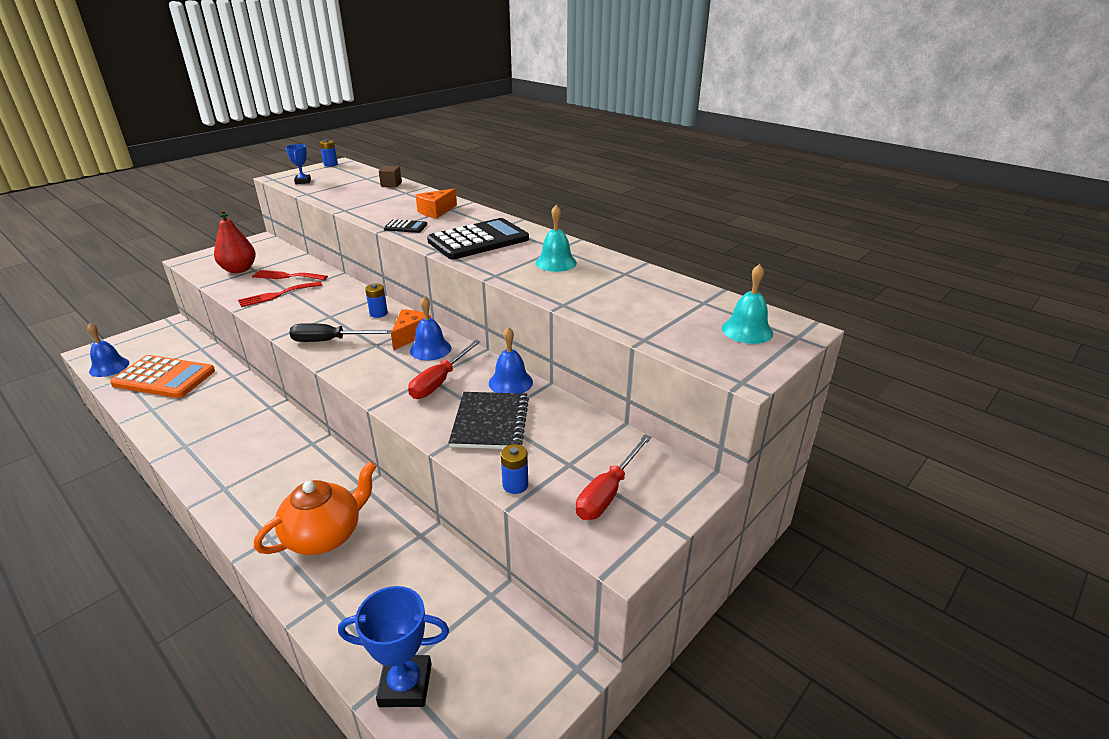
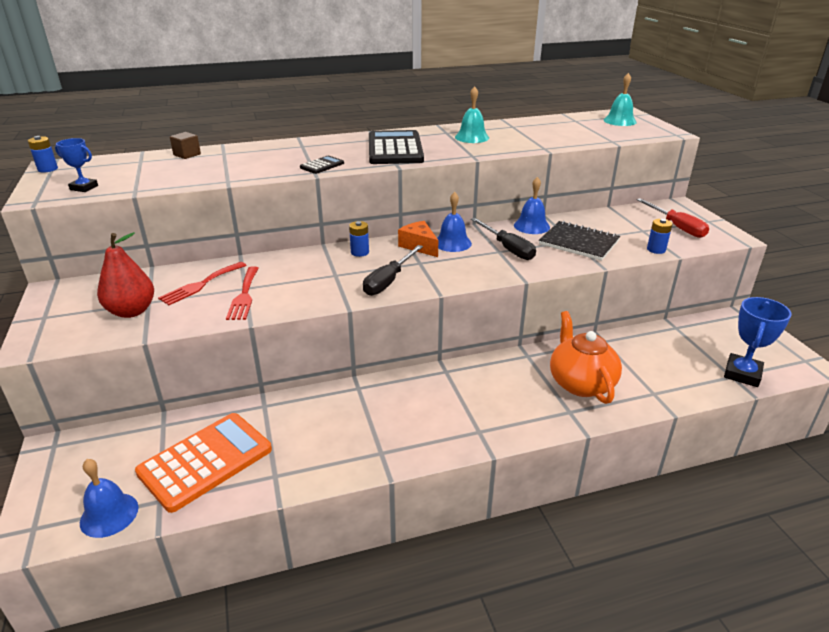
camera: 60 degrees left, 0 degrees up
red screwdriver [408,340,480,399] -> black screwdriver [471,218,536,260]
orange cheese [416,188,457,218] -> none

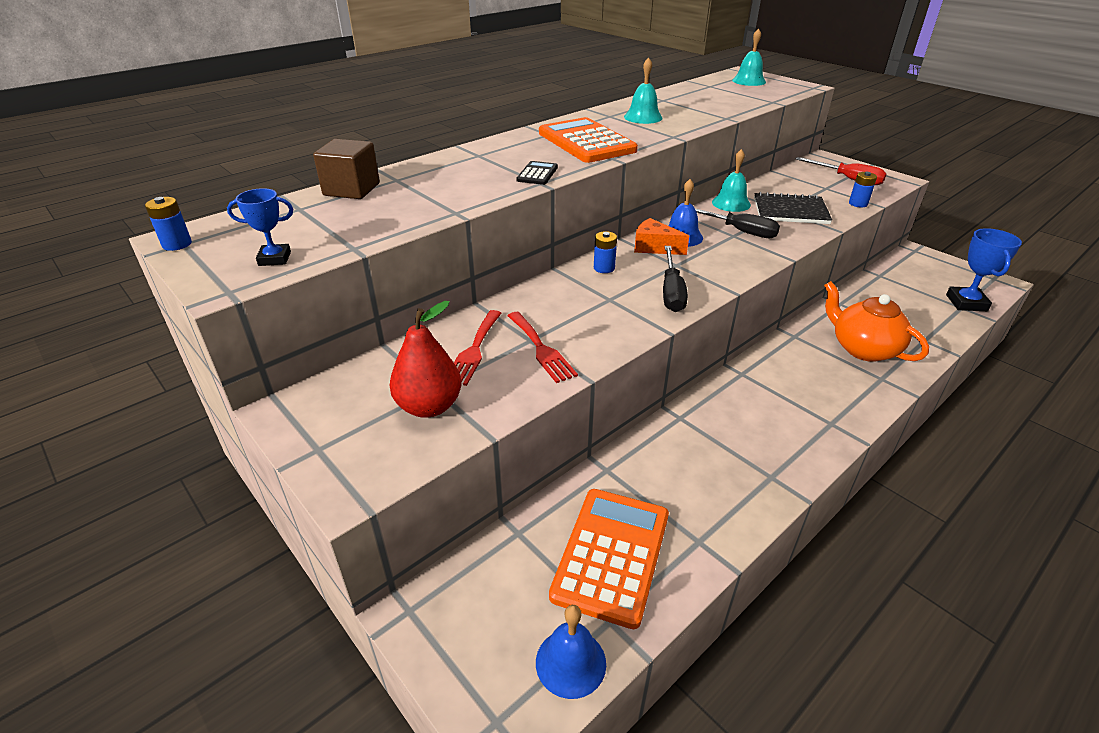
camera: 25 degrees left, 5 degrees up
brown cube [170,132,201,159] -> brown cube [313,139,380,199], size x1.65
black calculator [369,130,424,164] -> orange calculator [539,117,638,163]
blue bell [514,177,550,234] -> turquoise bell [712,149,751,212]

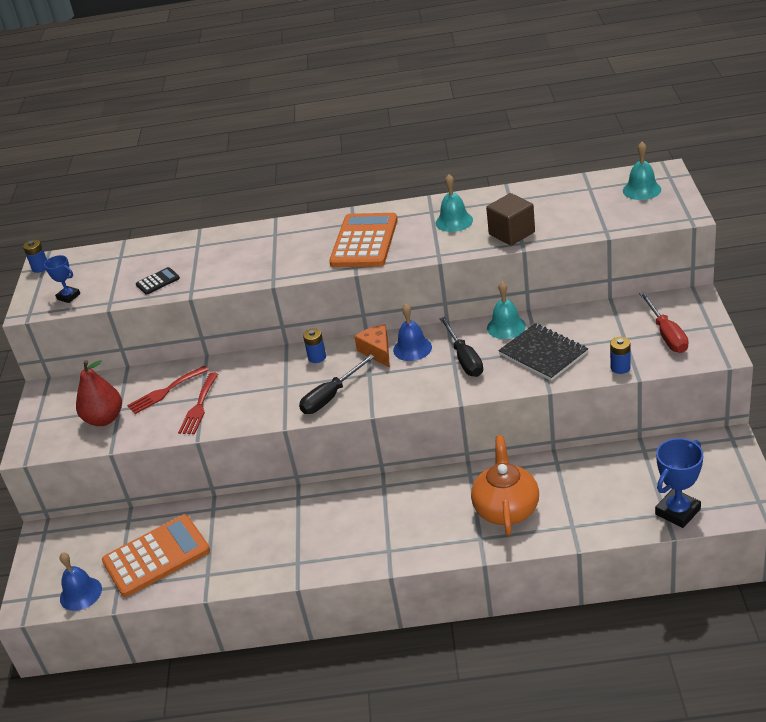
camera: 45 degrees right, 0 degrees up
brown cube [313,139,380,199] -> brown cube moved to [486,193,535,246]
black calculator [516,161,558,185] -> black calculator moved to [136,267,180,295]

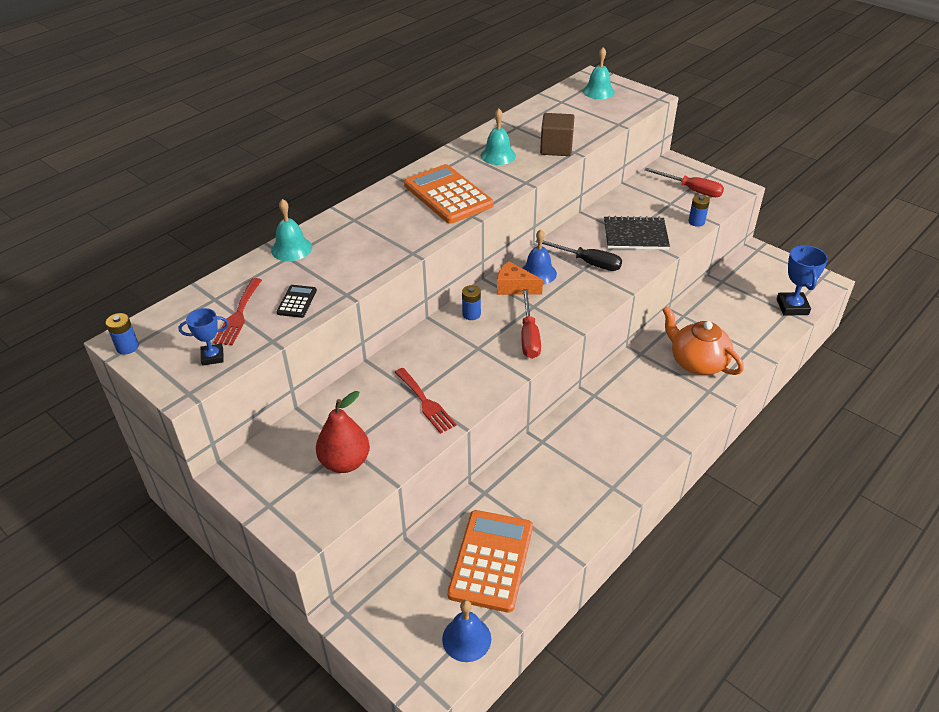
camera: 50 degrees left, 5 degrees up
red fork [127,366,209,414] -> red fork moved to [213,278,262,346]
black screwdriver [299,354,375,414] -> red screwdriver [521,289,541,359]
turquoise bell [487,282,526,339] -> turquoise bell moved to [271,199,312,261]

